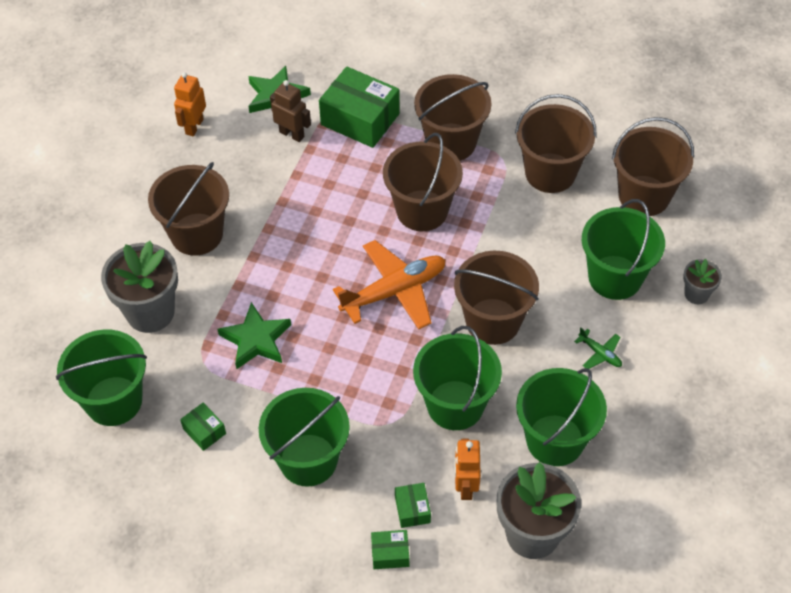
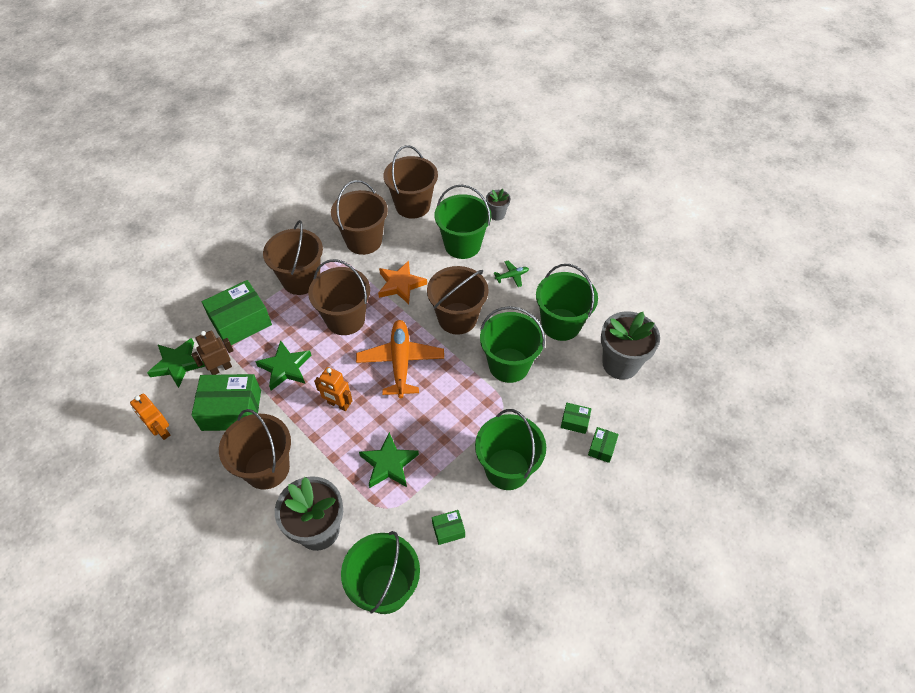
camera: 65 degrees left, 0 degrees up
orange robot [455,439,481,500] -> orange robot moved to [314,367,353,411]
none -> green box [191,374,261,431]
none -> green star [255,341,311,390]
none -> orange star [378,261,427,304]

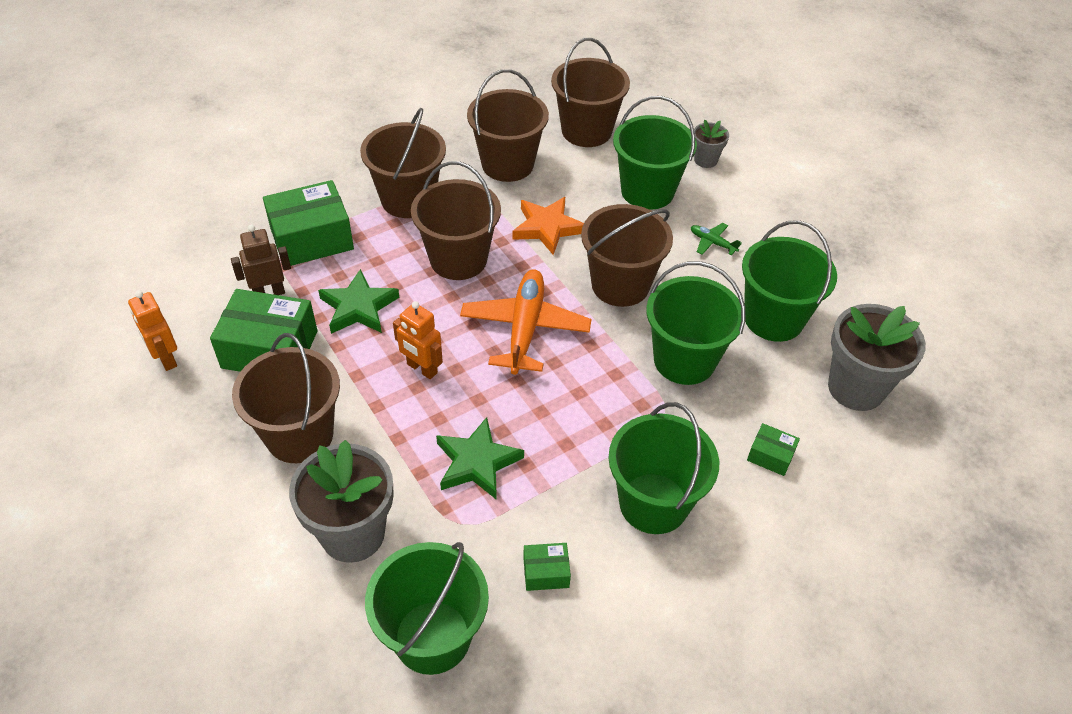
camera: 10 degrees right, 5 degrees down
green star [147,338,205,388] -> none
green plane [494,260,529,287] -> green plane turned 135 degrees counterclockwise [691,223,742,256]
green box [588,427,619,463] -> none

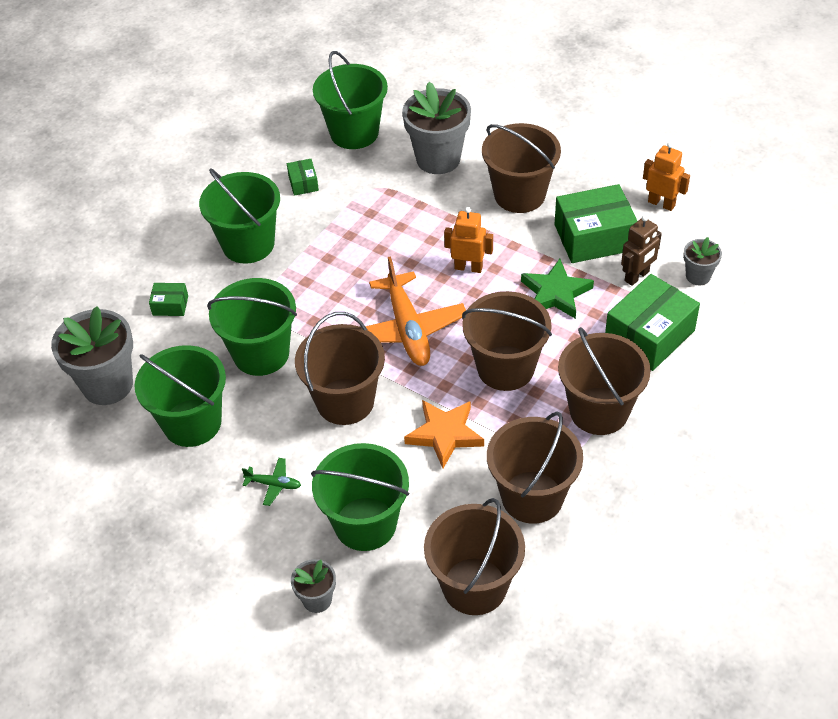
camera: 160 degrees right, 0 degrees up
green star [436,417,524,500] -> none
green box [523,543,571,591] -> green box turned 75 degrees counterclockwise [287,159,319,196]
none -> grey flower pot [683,237,722,285]

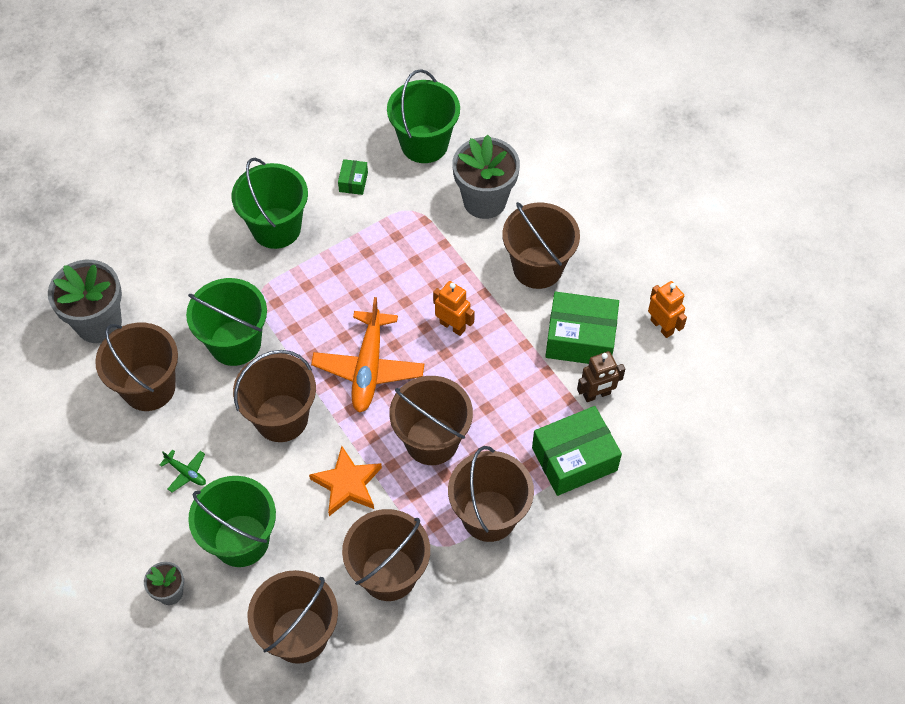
camera: 20 degrees right, 10 degrees up
green bucket [134,345,226,447] -> brown bucket [95,323,178,411]
green box [149,283,188,316] -> none
green star [521,259,594,319] -> none
grey flower pot [683,237,722,285] -> none

